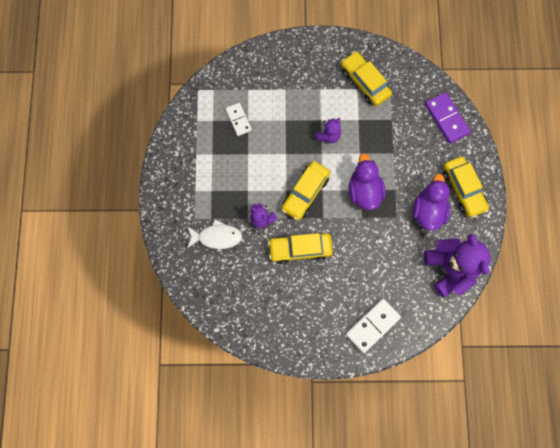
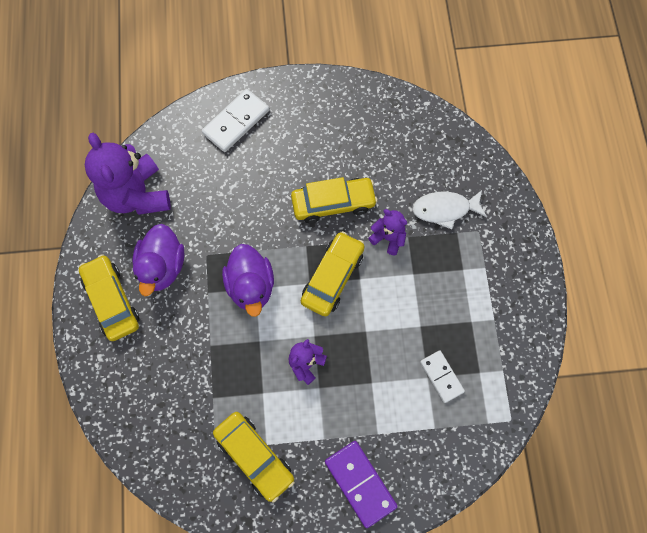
camera: 175 degrees right, 5 degrees down
purple domino [425,92,471,144] -> purple domino moved to [325,441,398,528]

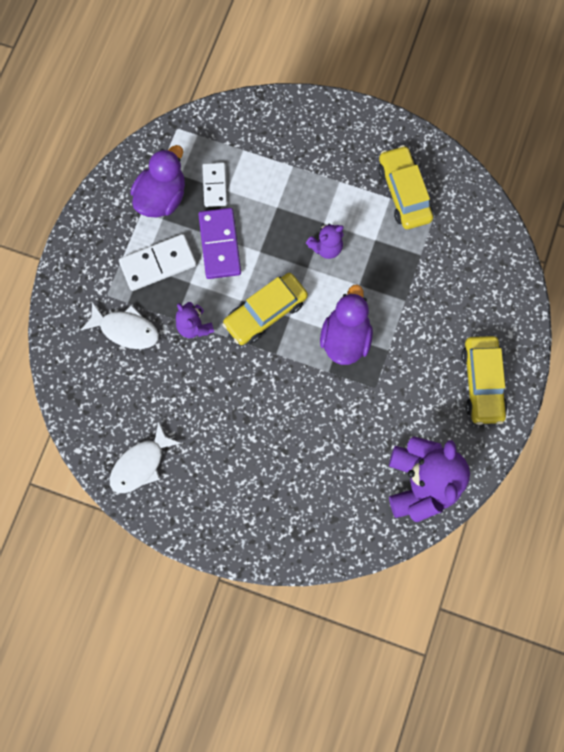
camera: 155 degrees left, 5 degrees up
purple duck [132,224,185,296] -> purple duck moved to [130,145,185,217]
white domino [202,89,269,152] -> white domino moved to [119,234,197,291]
yellow car [291,177,378,223] -> none
purple domino [325,441,398,528] -> purple domino moved to [198,208,241,279]
none -> white fish [109,421,181,493]

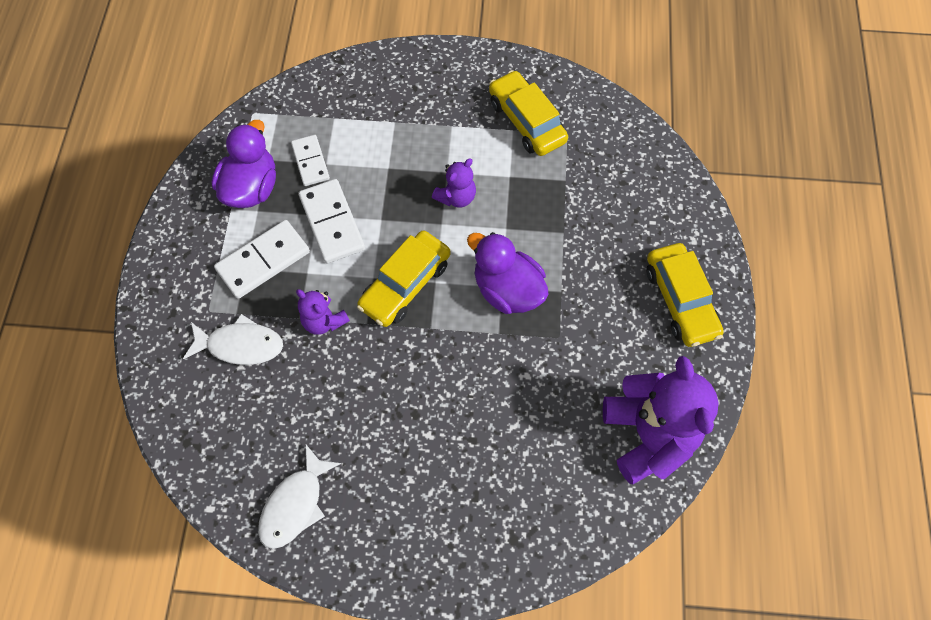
camera: 15 degrees left, 10 degrees down
purple domino [198,208,241,279] -> white domino [299,179,365,263]
purple duck [320,284,373,365] -> purple duck turned 45 degrees counterclockwise [467,232,549,314]

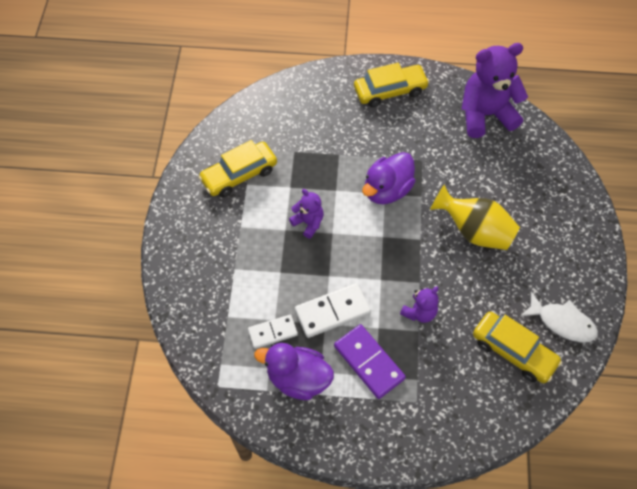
camera: 90 degrees left, 5 degrees down
white fish [183,314,283,365] -> none
white domino [214,220,310,299] -> purple domino [334,324,406,399]
yellow car [357,231,450,327] -> yellow car moved to [473,312,562,383]
none -> yellow vase [430,185,520,250]

